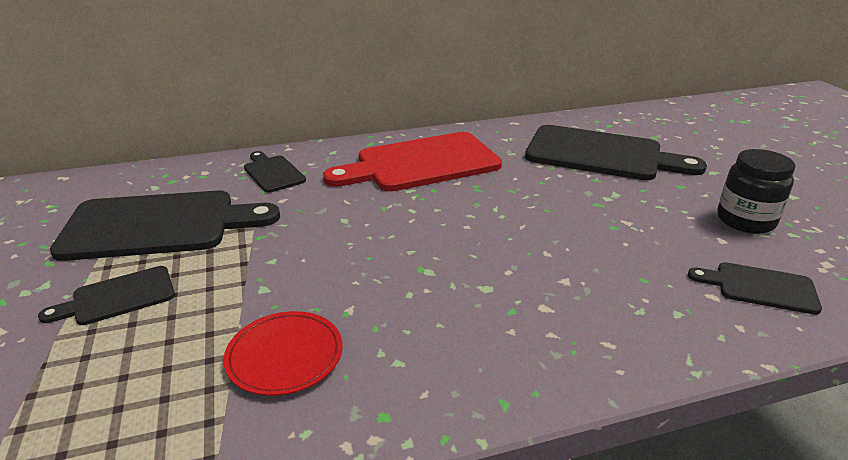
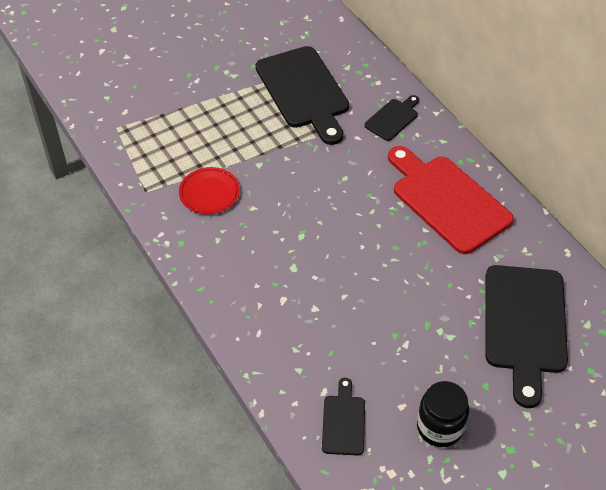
camera: 75 degrees right, 20 degrees up
black cutting board [38,266,175,325] -> none

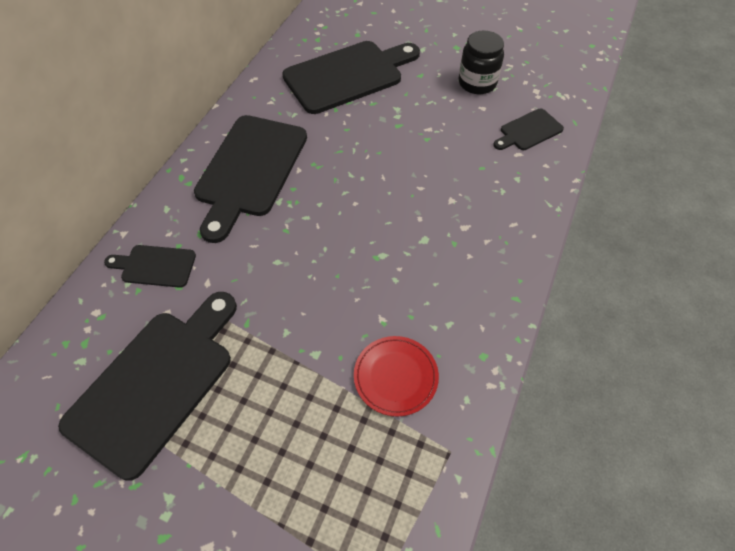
camera: 125 degrees left, 5 degrees up
red cutting board [388,146,514,254] -> black cutting board [194,115,307,243]

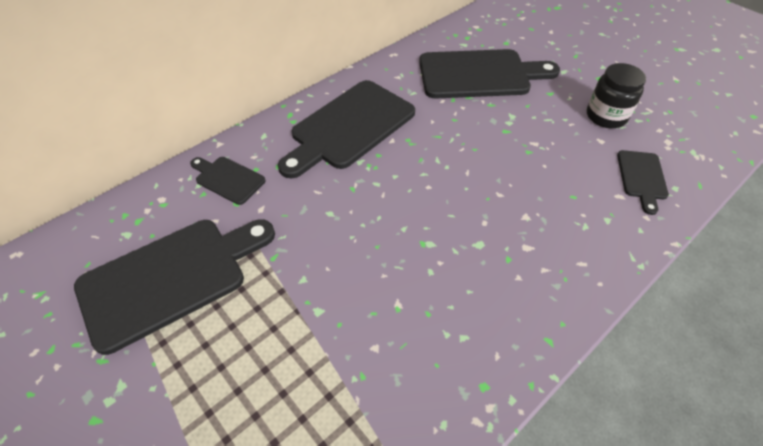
camera: 25 degrees right, 5 degrees down
red plate [354,336,439,416] -> none
black cutting board [493,109,564,150] -> black cutting board turned 75 degrees counterclockwise [617,150,669,215]

